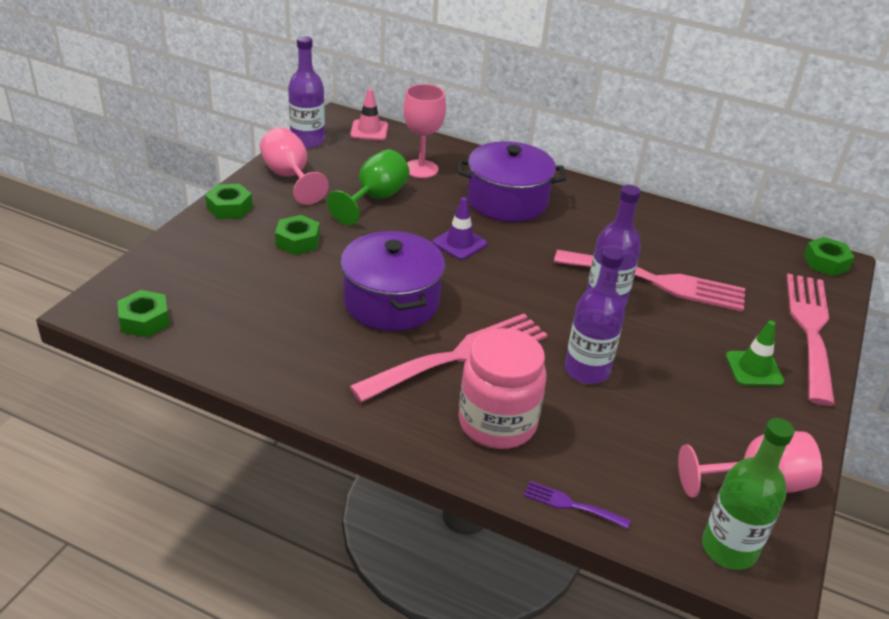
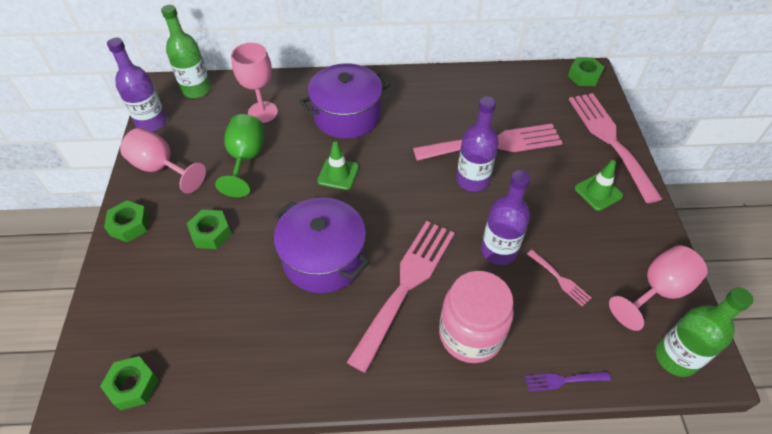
camera: 25 degrees left, 15 degrees up
pink traffic cone [351,89,388,140] -> green bottle [161,5,211,98]
purple traffic cone [433,197,487,260] -> green traffic cone [317,142,359,190]
none -> pink fork [527,250,591,306]

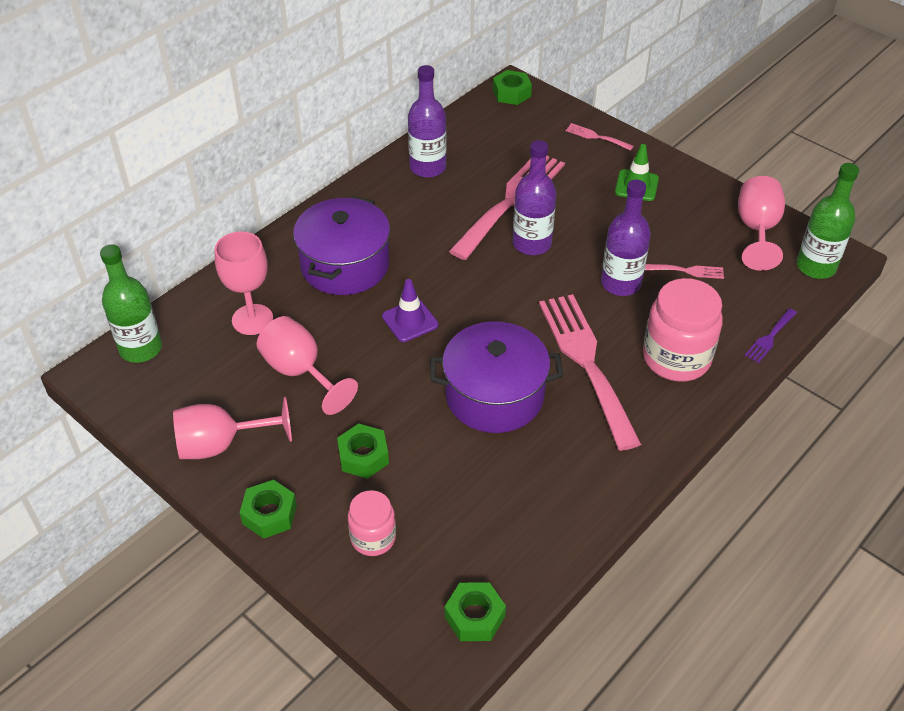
camera: 45 degrees left, 5 degrees down
purple bottle [107,38,167,132] -> purple bottle moved to [408,65,446,178]
green goblet [215,114,264,197] -> pink goblet [257,316,358,415]
green traffic cone [317,142,359,190] -> purple traffic cone [382,279,438,342]
pink fork [569,93,662,203] -> pink fork [565,123,634,151], size x0.42
none -> pink jar [348,490,396,556]

